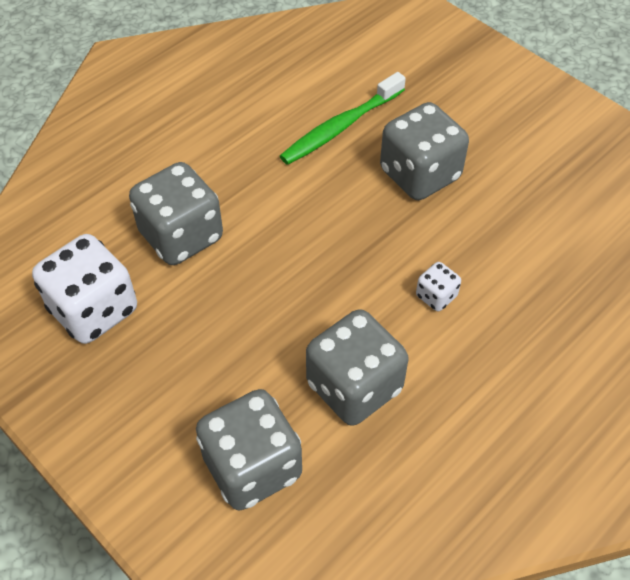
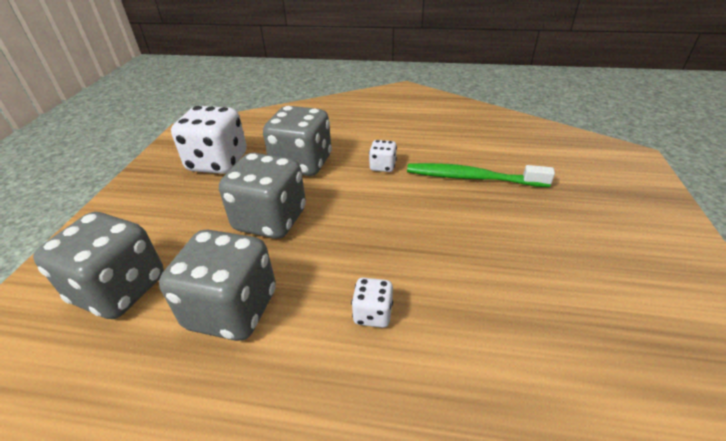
camera: 55 degrees right, 15 degrees down
grey dice [380,102,469,200] -> grey dice moved to [219,153,306,239]
none -> white dice [369,140,397,172]

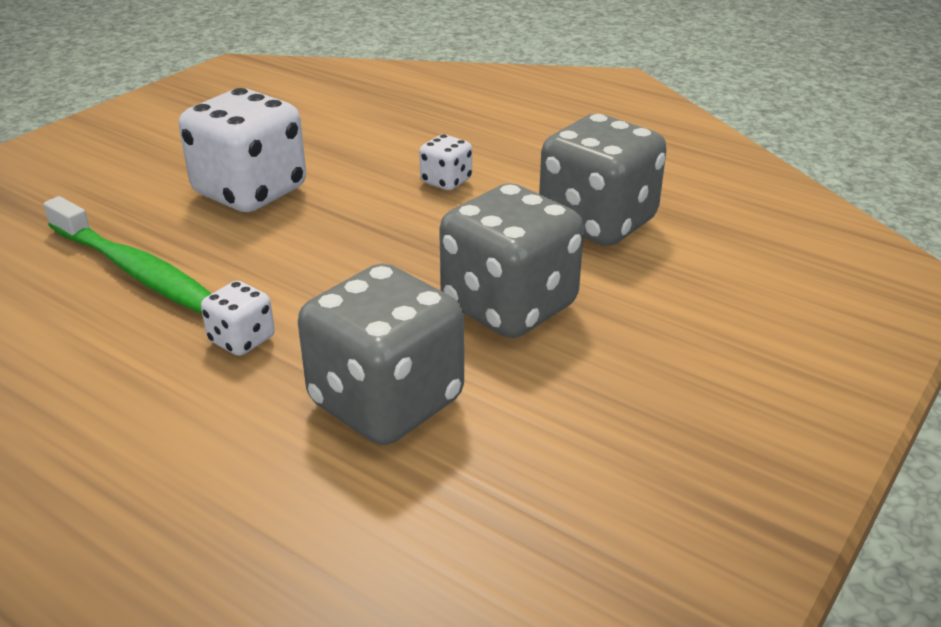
camera: 155 degrees left, 5 degrees down
grey dice [33,212,164,319] -> none
white dice [171,106,247,174] -> white dice moved to [179,88,306,212]

